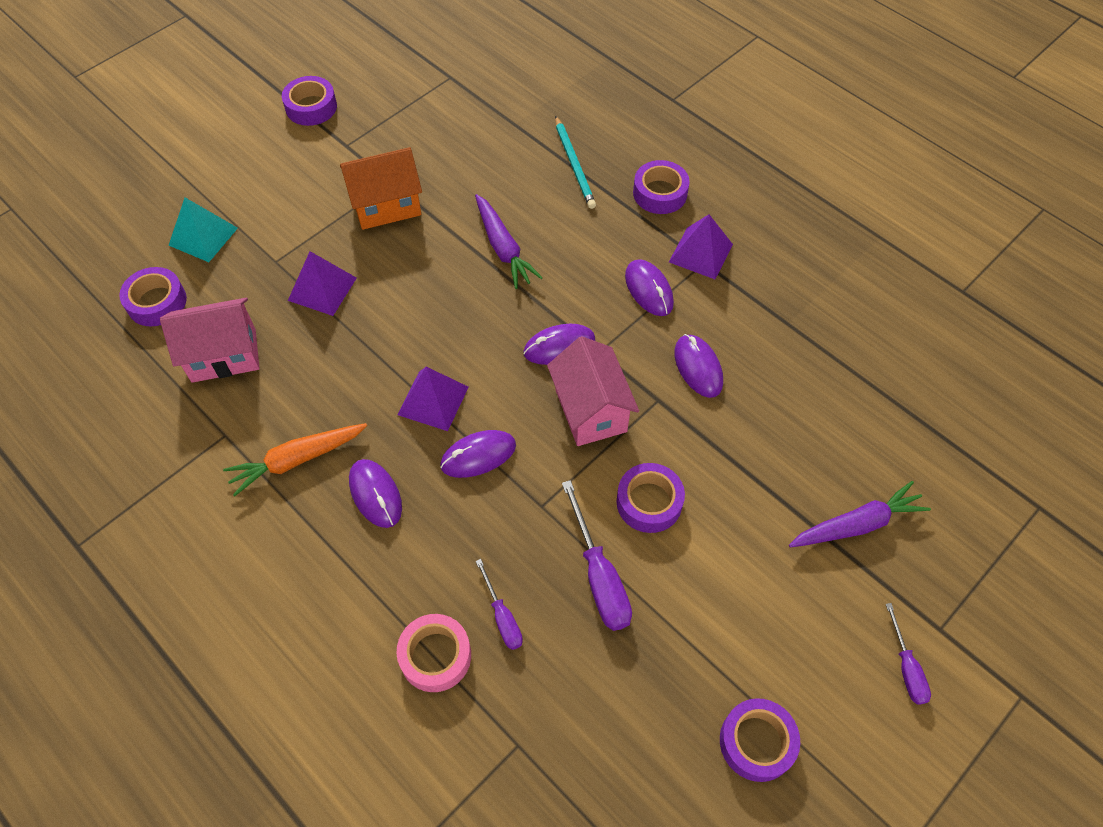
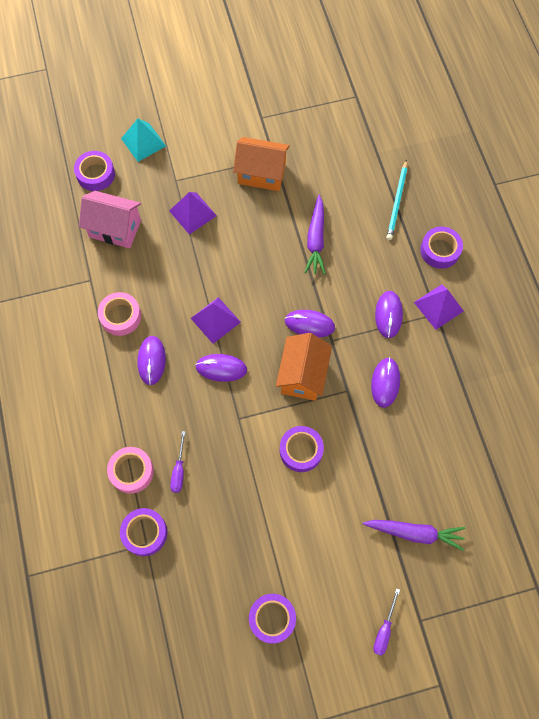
camera: 30 degrees right, 10 degrees up
orange carrot [223,423,367,497] -> pink tape [98,292,141,336]
purple tape [282,76,337,126] -> purple tape moved to [120,508,168,556]
pink house [547,336,639,446] -> orange house [276,333,332,401]
purple screwdriver [562,480,632,631] -> none

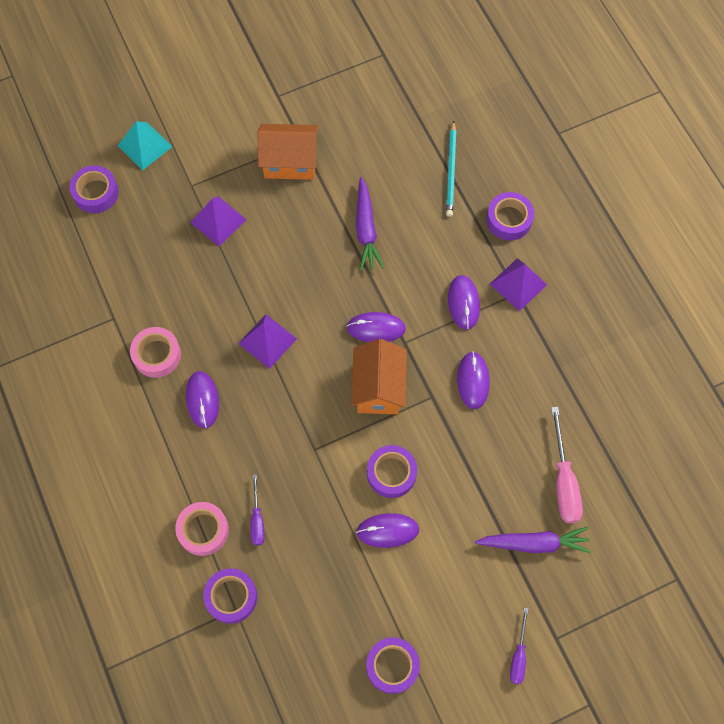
camera: 10 degrees left, 0 degrees up
pink house [79,191,141,248] -> none
purple mouse [195,354,247,382] -> purple mouse moved to [356,513,419,548]
none -> pink screwdriver [551,407,583,523]

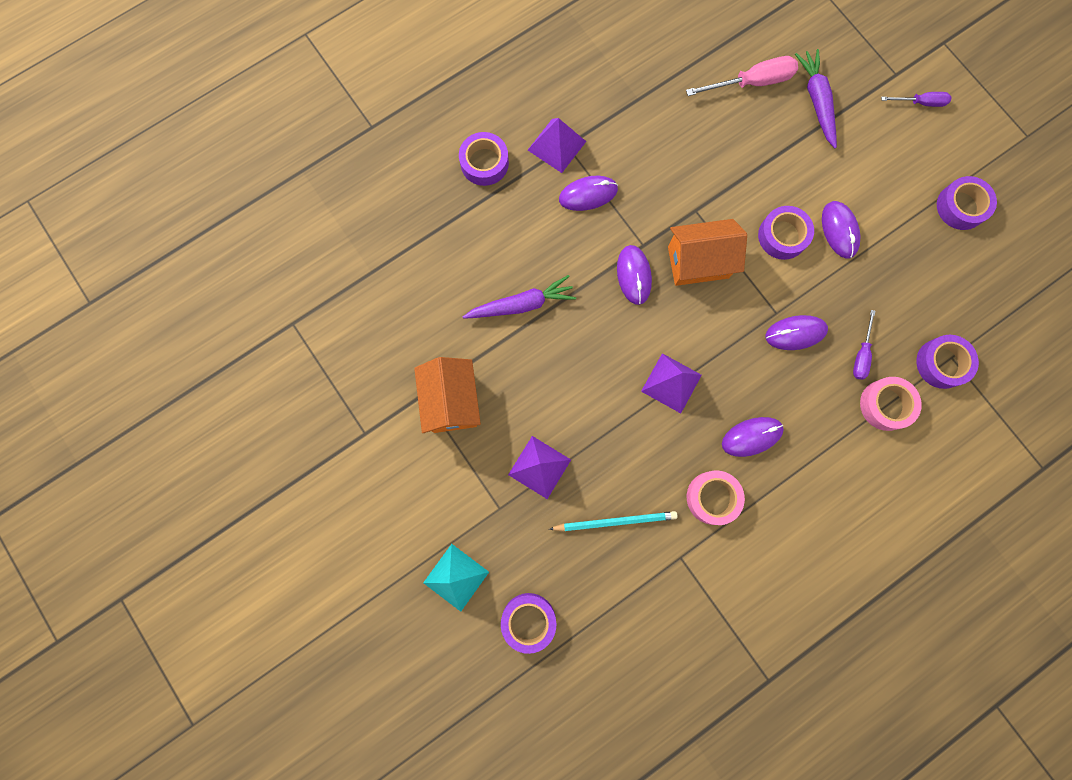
camera: 100 degrees left, 10 degrees up
purple screwdriver [250,474,264,545] -> purple screwdriver turned 120 degrees clockwise [853,310,875,380]
turquoise pencil [446,120,456,217] -> turquoise pencil moved to [549,511,678,531]
purple mouse [457,351,490,409] -> purple mouse moved to [766,315,828,350]

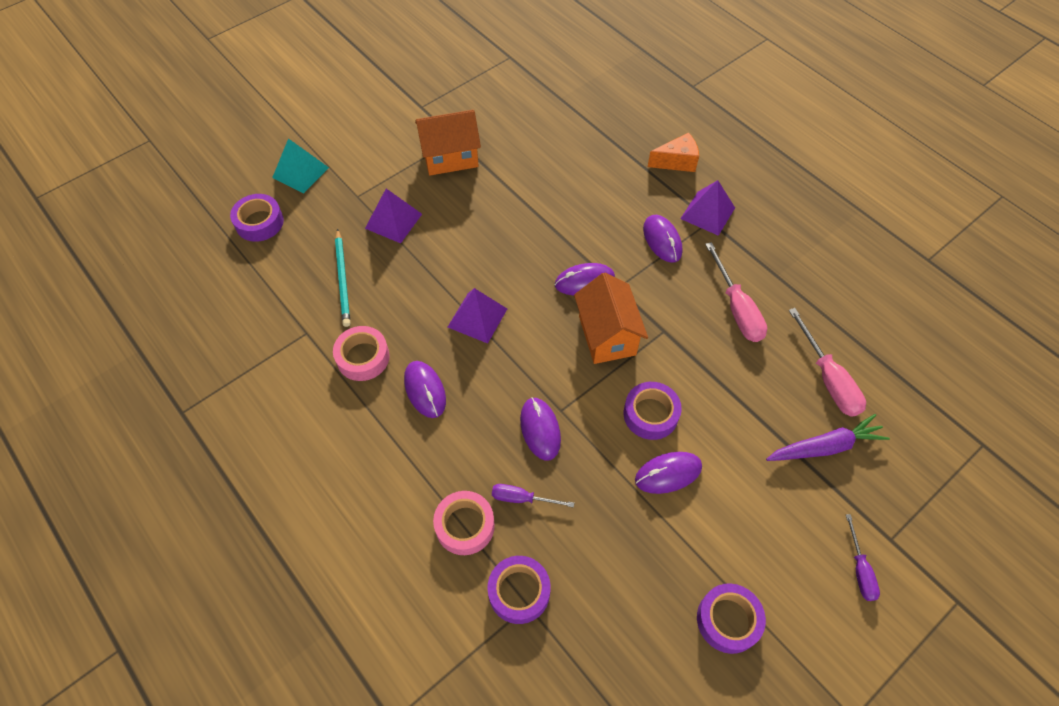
camera: 85 degrees right, 20 degrees down
purple tape [459,132,509,186] -> orange cheese [648,133,699,172]
purple carrot [463,275,576,319] -> none
none -> pink screwdriver [705,242,767,342]

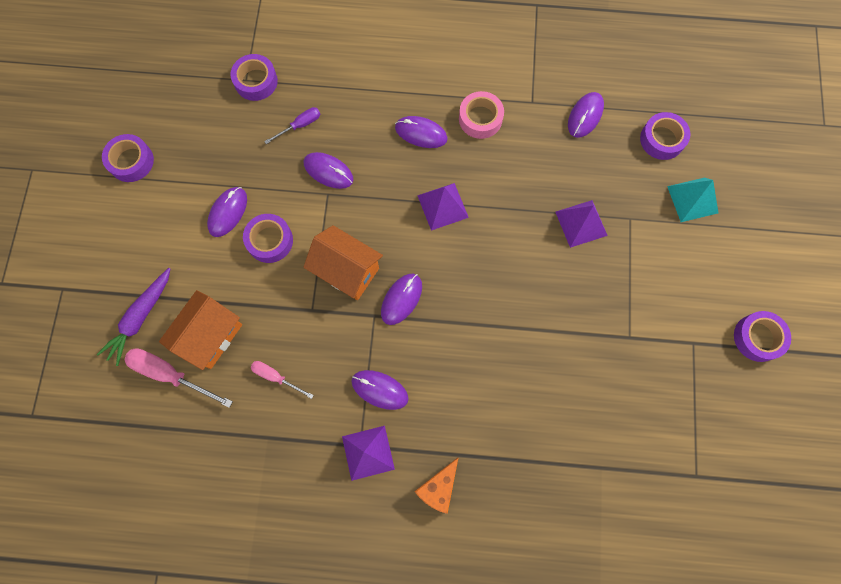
camera: 135 degrees right, 15 degrees up
turquoise pencil [335,229,350,327] -> none
orange house [415,110,481,175] -> orange house moved to [159,290,242,370]
pink tape [433,491,495,555] -> none
pink screwdriver [705,242,767,342] -> pink screwdriver [251,361,314,399], size x0.60
purple screwdriver [846,514,880,601] -> none
none -> purple mouse [568,92,604,138]
none -> purple tape [734,311,791,362]

